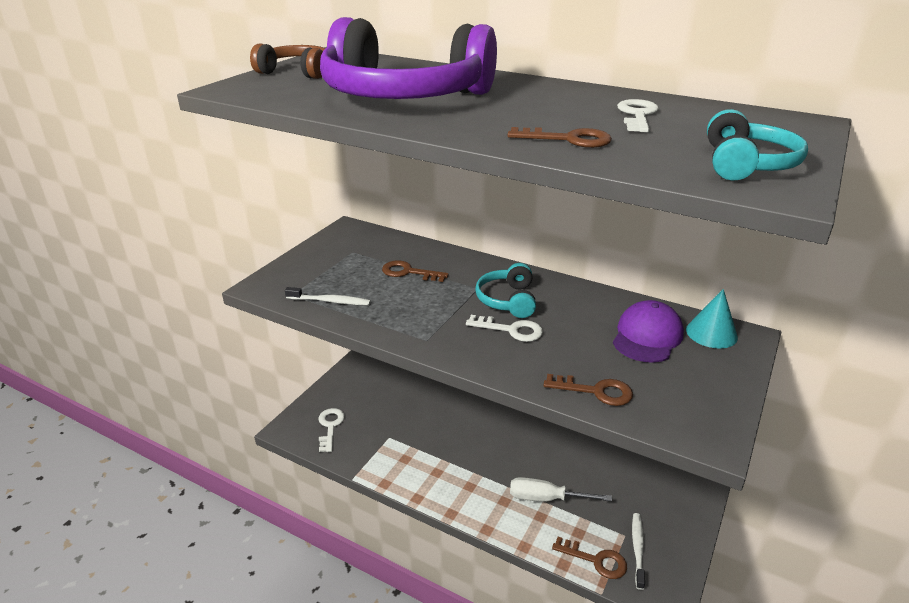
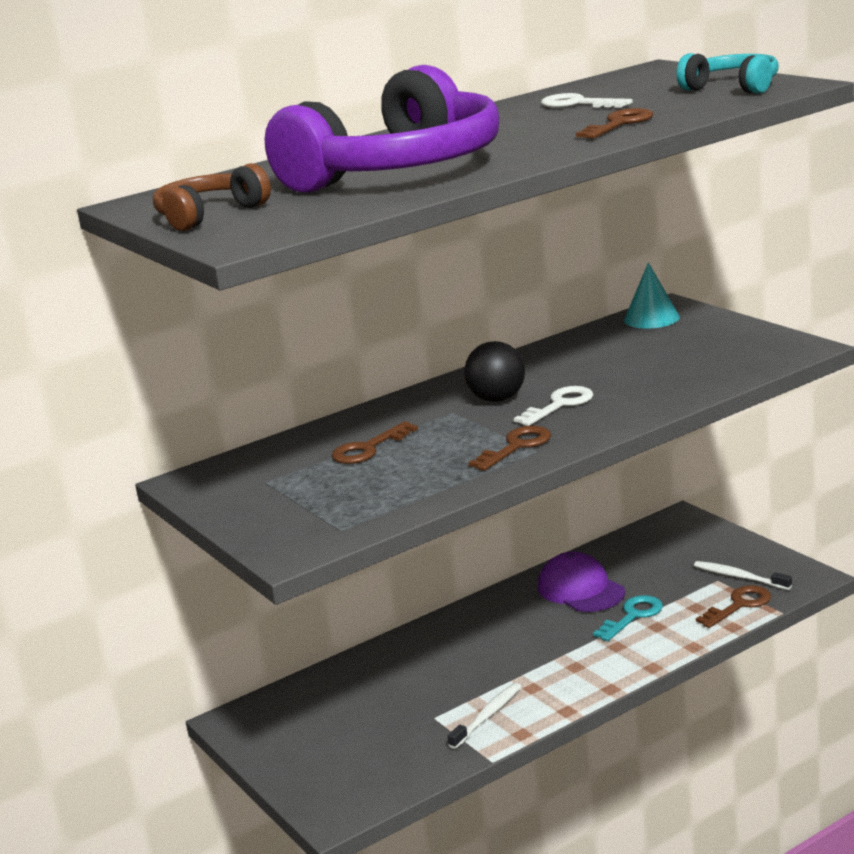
camera: 60 degrees left, 10 degrees down
white toothbrush [285,287,371,305] -> white toothbrush moved to [448,683,522,749]
white key [318,408,345,452] -> none
turquoise headphones [475,263,536,318] -> black ball [464,341,525,402]
white screwdriver [510,477,612,502] -> turquoise key [593,595,663,641]
brown key [544,374,633,406] -> brown key moved to [468,426,551,471]
purple cap [613,300,684,363] -> purple cap moved to [538,551,625,612]

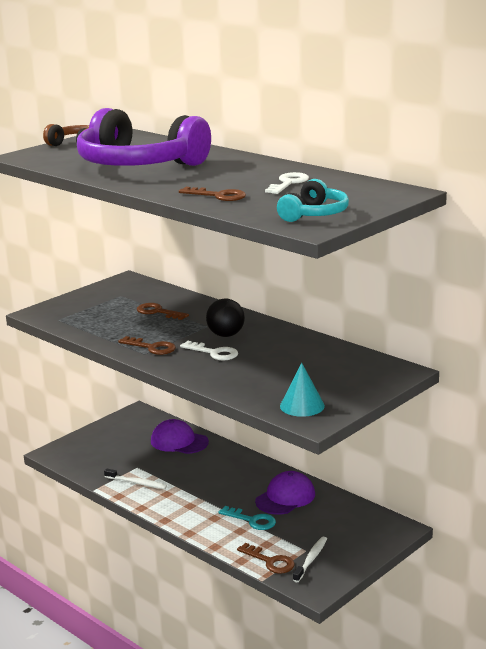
camera: 75 degrees right, 0 degrees up
turquoise cone [624,262,680,329] -> turquoise cone moved to [280,363,325,417]
none -> purple cap [151,419,209,454]

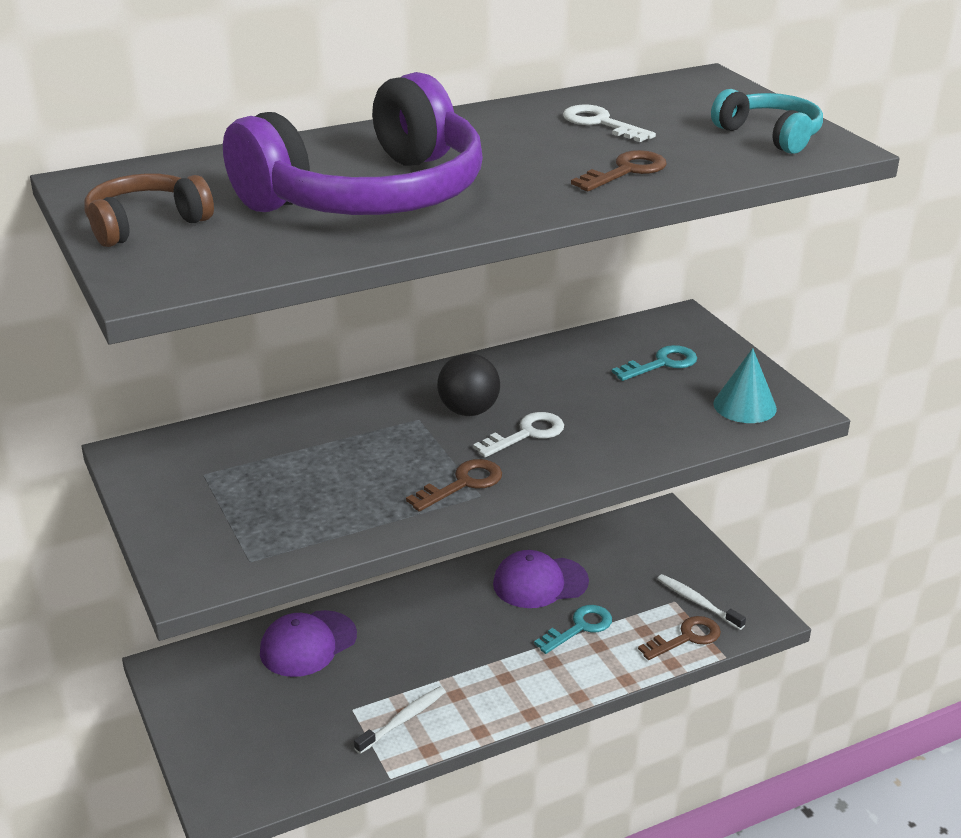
camera: 70 degrees left, 10 degrees up
brown key [137,303,189,320] -> none
purple cap [255,471,315,514] -> purple cap turned 75 degrees counterclockwise [493,550,589,608]
none -> turquoise key [612,345,697,381]

